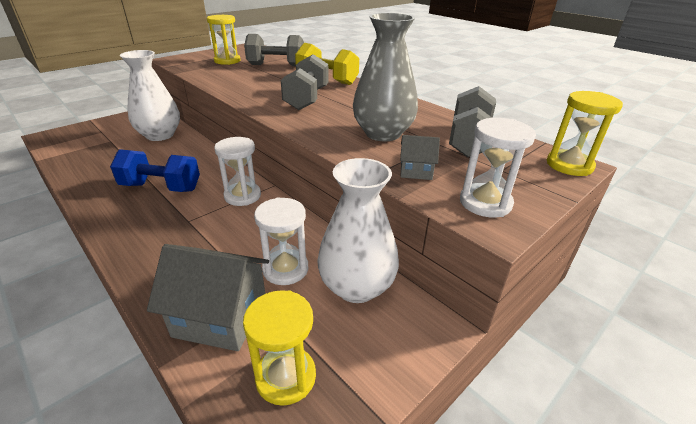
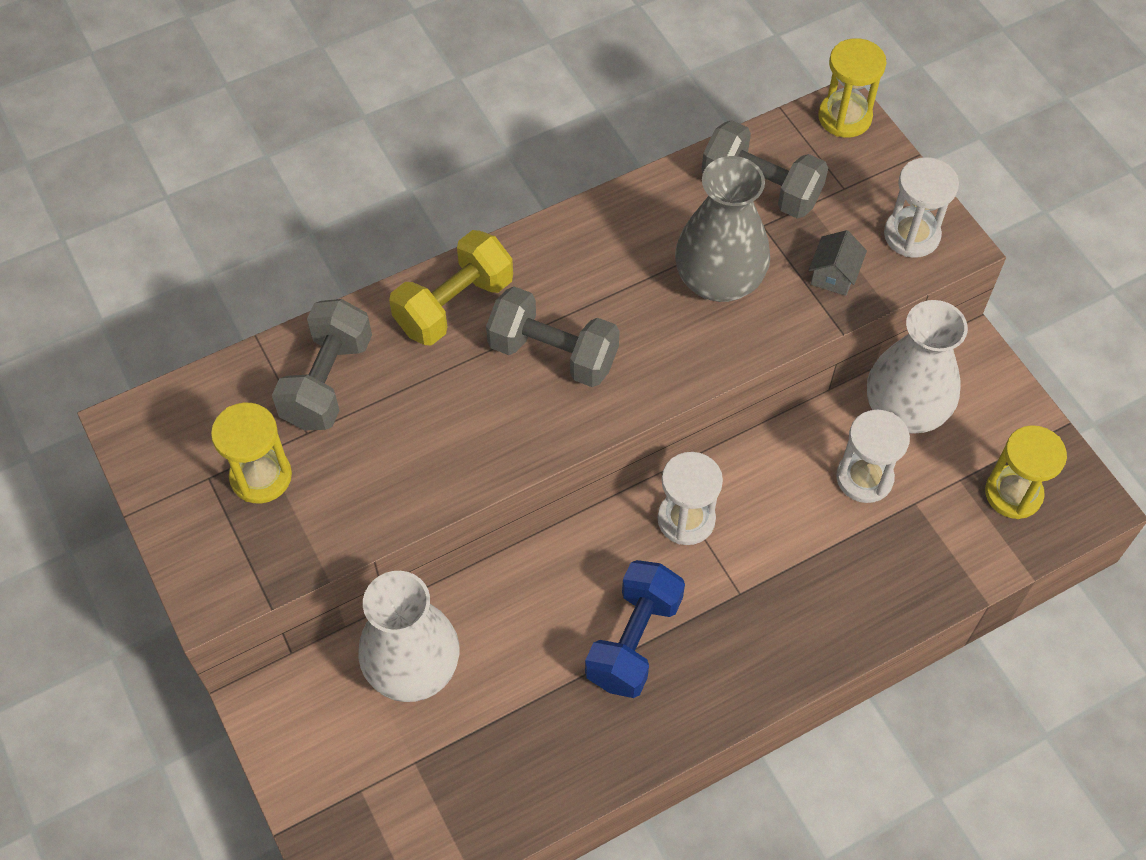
camera: 75 degrees left, 25 degrees up
grey house [147,244,269,351] -> none

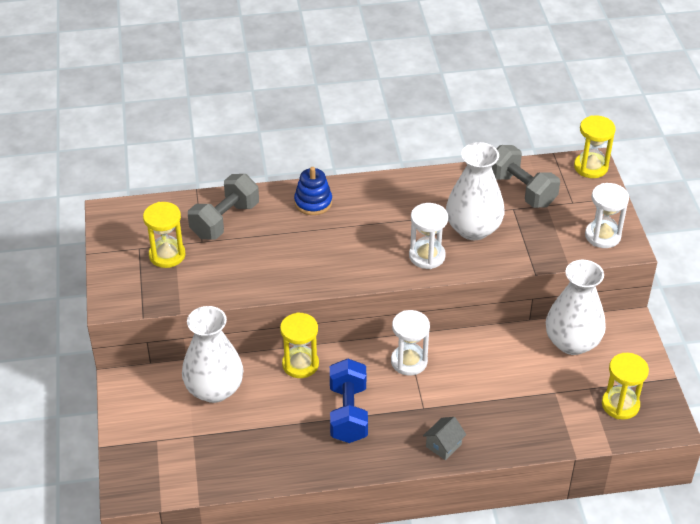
camera: 20 degrees right, 15 degrees down
yellow dumbbell [389,230,513,346] -> blue stacking toy [294,167,332,215]
grey dumbbell [486,287,620,387] -> none
blue dumbbell [585,560,685,698] -> blue dumbbell turned 45 degrees counterclockwise [330,358,368,443]
grey vase [675,156,770,302] -> white vase [446,142,505,240]
grey house [809,230,867,296] -> grey house moved to [423,417,467,460]
white hourglass [836,410,910,503] -> white hourglass moved to [409,203,448,269]
none -> yellow hourglass [280,312,319,378]

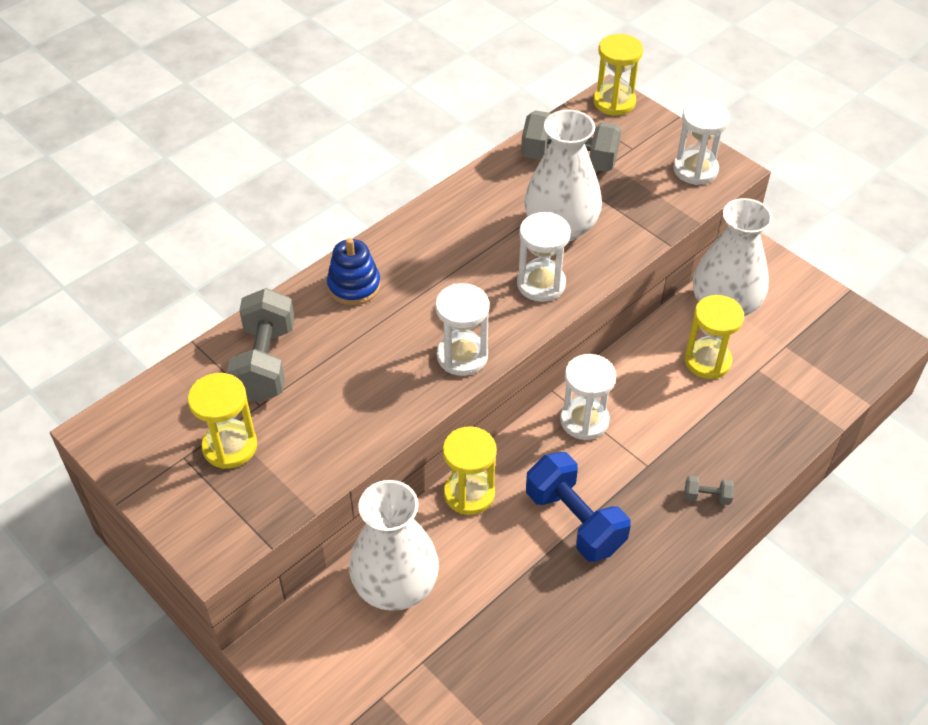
camera: 35 degrees left, 5 degrees up
grey house [423,417,467,460] -> grey dumbbell [684,475,734,505]
yellow hourglass [602,353,649,420] -> yellow hourglass moved to [684,295,744,379]
none -> white hourglass [435,283,489,376]

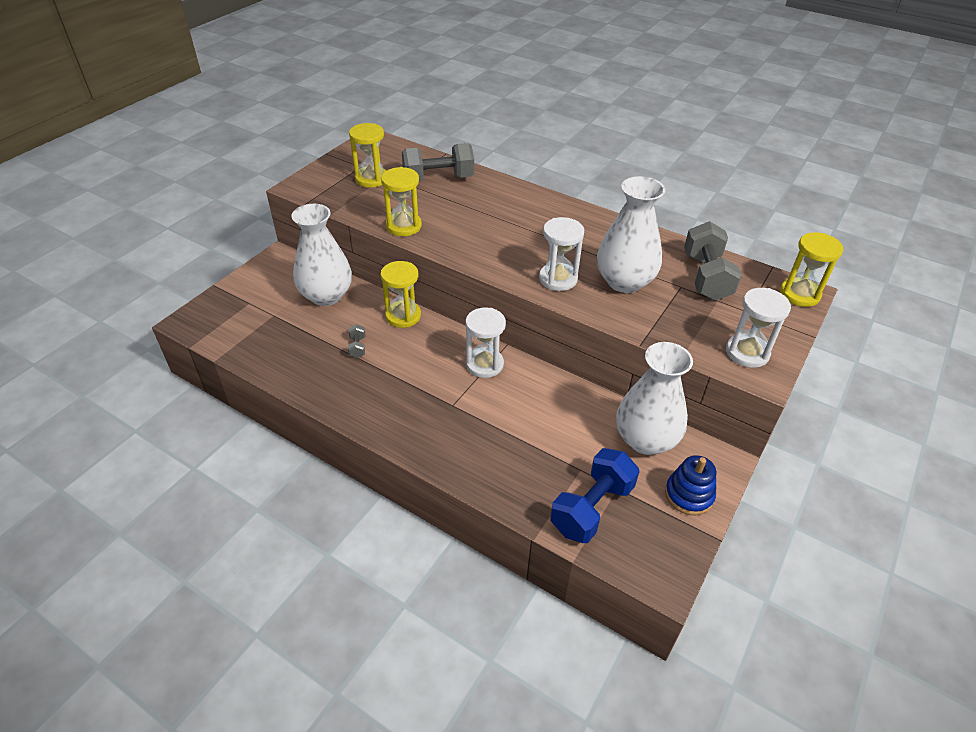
camera: 75 degrees right, 5 degrees down
blue stacking toy [327,238,381,305] -> blue stacking toy moved to [665,455,716,516]
white hourglass [435,283,489,376] -> none
blue dumbbell [526,452,631,562] -> blue dumbbell moved to [550,448,640,543]
yellow hourglass [684,295,744,379] -> yellow hourglass moved to [381,167,422,236]
grey dumbbell [684,475,734,505] -> grey dumbbell moved to [348,324,365,358]

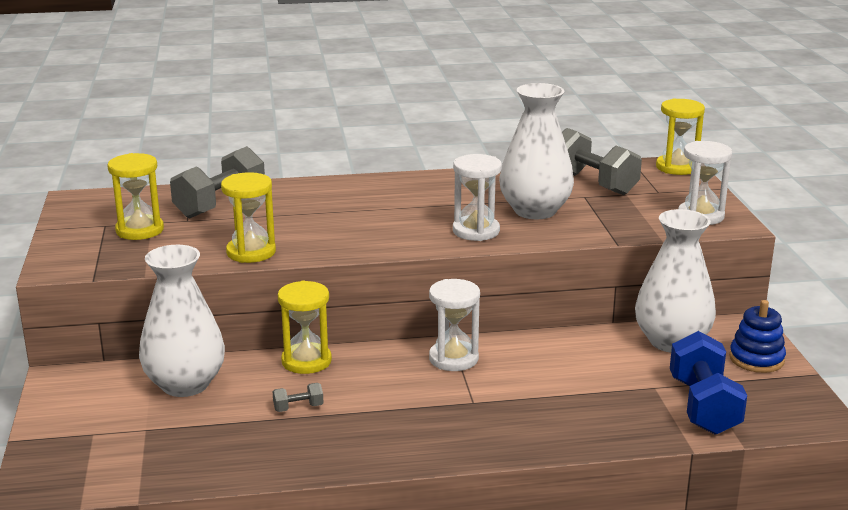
camera: 40 degrees left, 20 degrees down
grey dumbbell [348,324,365,358] -> grey dumbbell turned 60 degrees counterclockwise [272,383,324,412]

